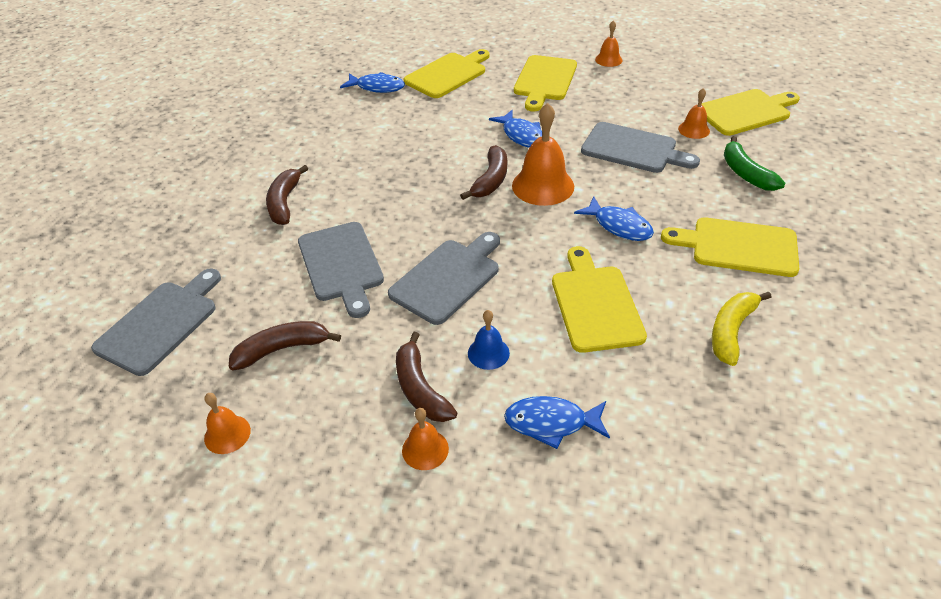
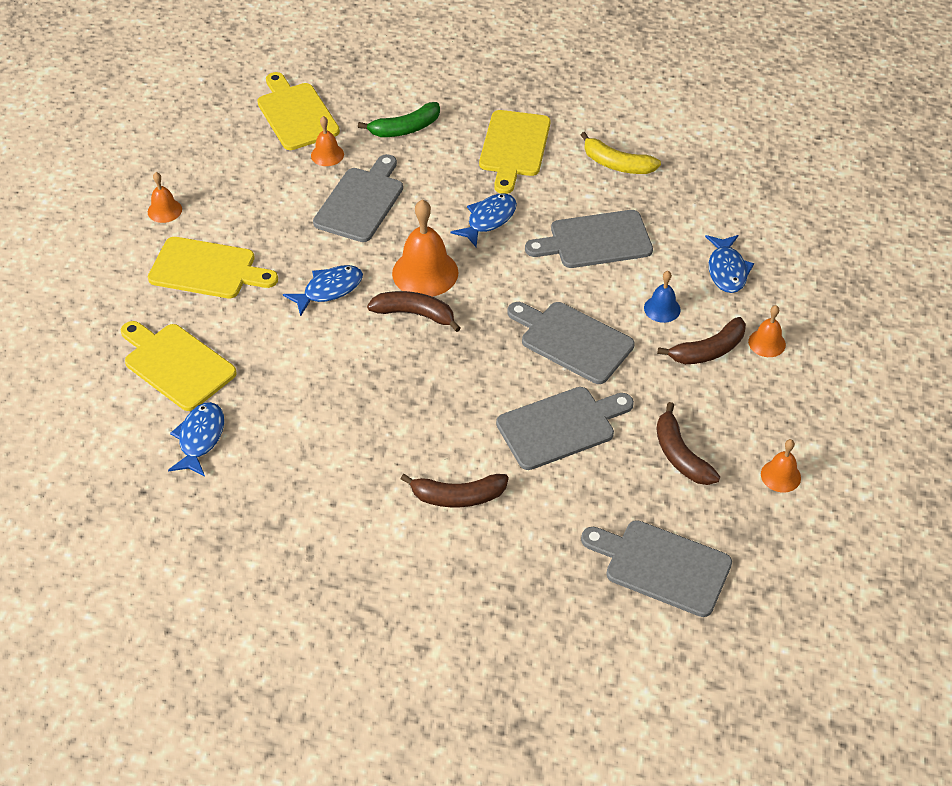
camera: 95 degrees left, 5 degrees up
yellow cutting board [552,246,647,353] -> grey cutting board [525,210,653,268]

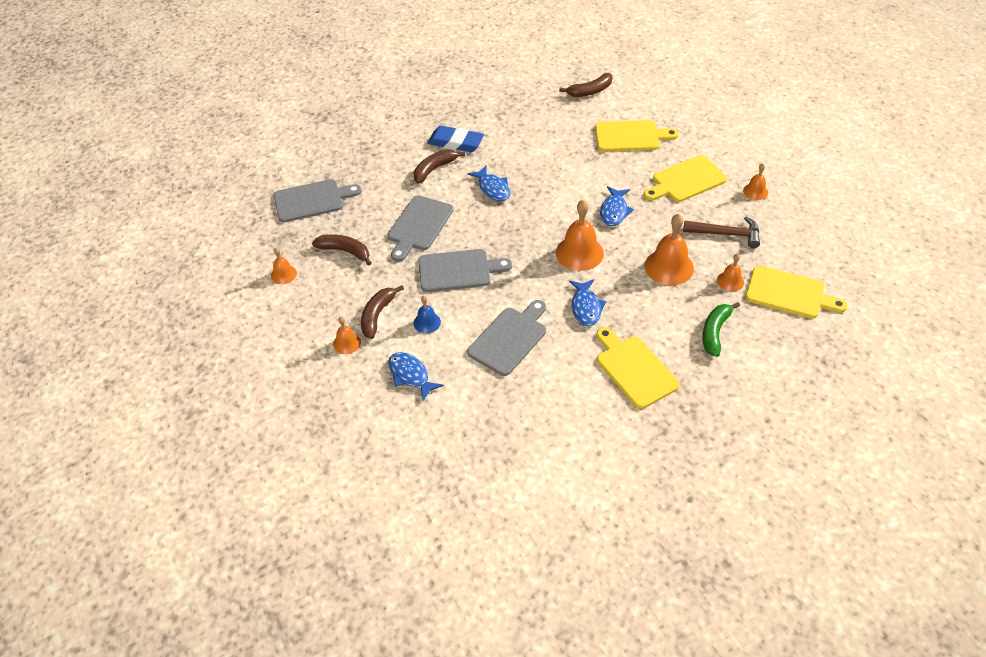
camera: 140 degrees right, 0 degrees up
blue fish [168,402,224,476] -> blue fish moved to [468,165,510,201]
grey cutting board [313,154,403,242] -> orange bell [645,214,694,285]
brown banana [367,291,461,332] -> brown banana moved to [559,73,613,97]
yellow banana [581,132,661,174] -> none
none -> blue eraser [427,126,484,152]
none -> brown hammer [683,216,760,248]

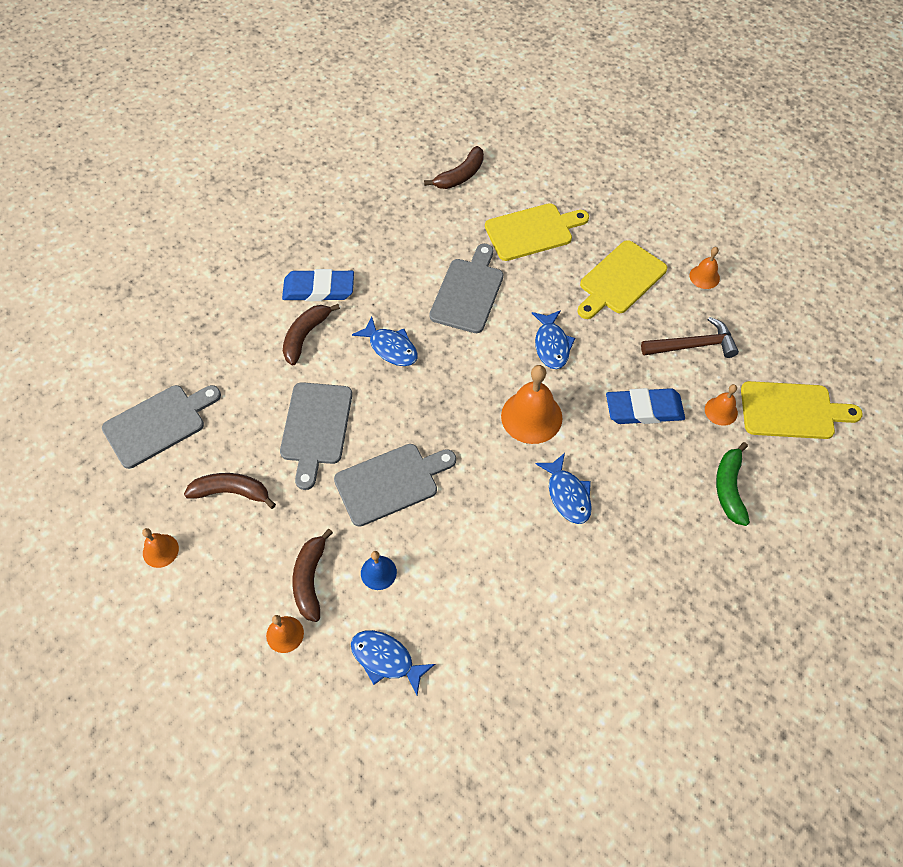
camera: 20 degrees left, 10 degrees up
grey cutting board [467,300,546,376] -> grey cutting board moved to [429,244,503,333]
yellow cutting board [597,327,680,409] -> none
orange bell [645,214,694,285] -> blue eraser [606,388,685,424]

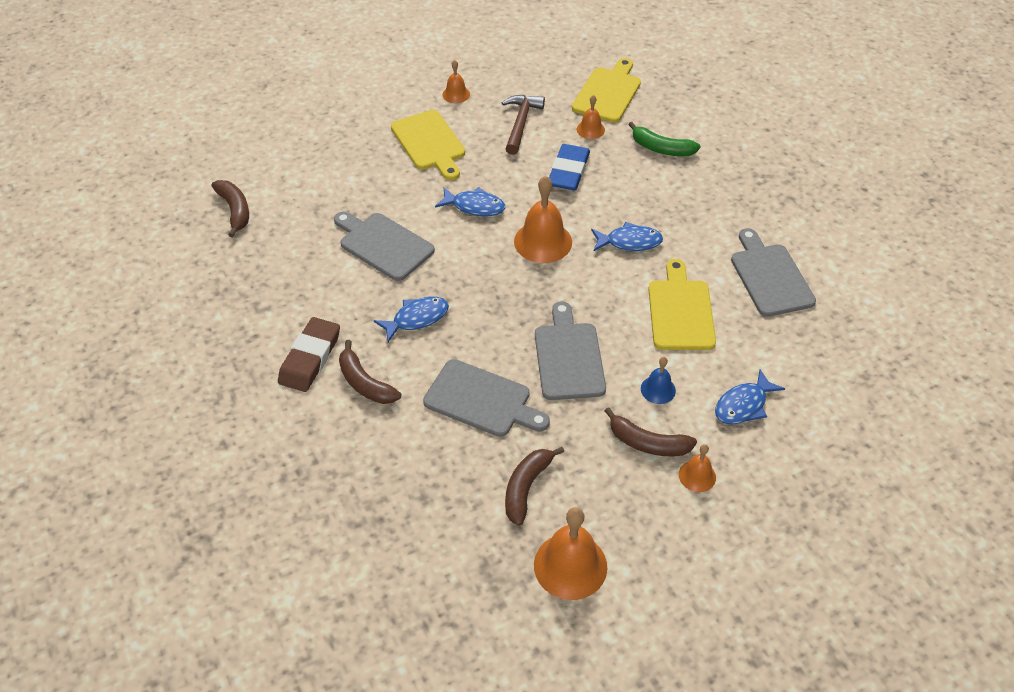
camera: 70 degrees left, 10 degrees down
grey cutting board [102,385,221,469] -> grey cutting board moved to [731,228,816,317]
orange bell [142,528,179,568] -> orange bell [534,507,607,600], size x1.86
blue eraser [282,269,354,301] -> brown eraser [278,317,340,392]
yellow cutting board [485,203,589,261] -> yellow cutting board moved to [648,259,716,350]

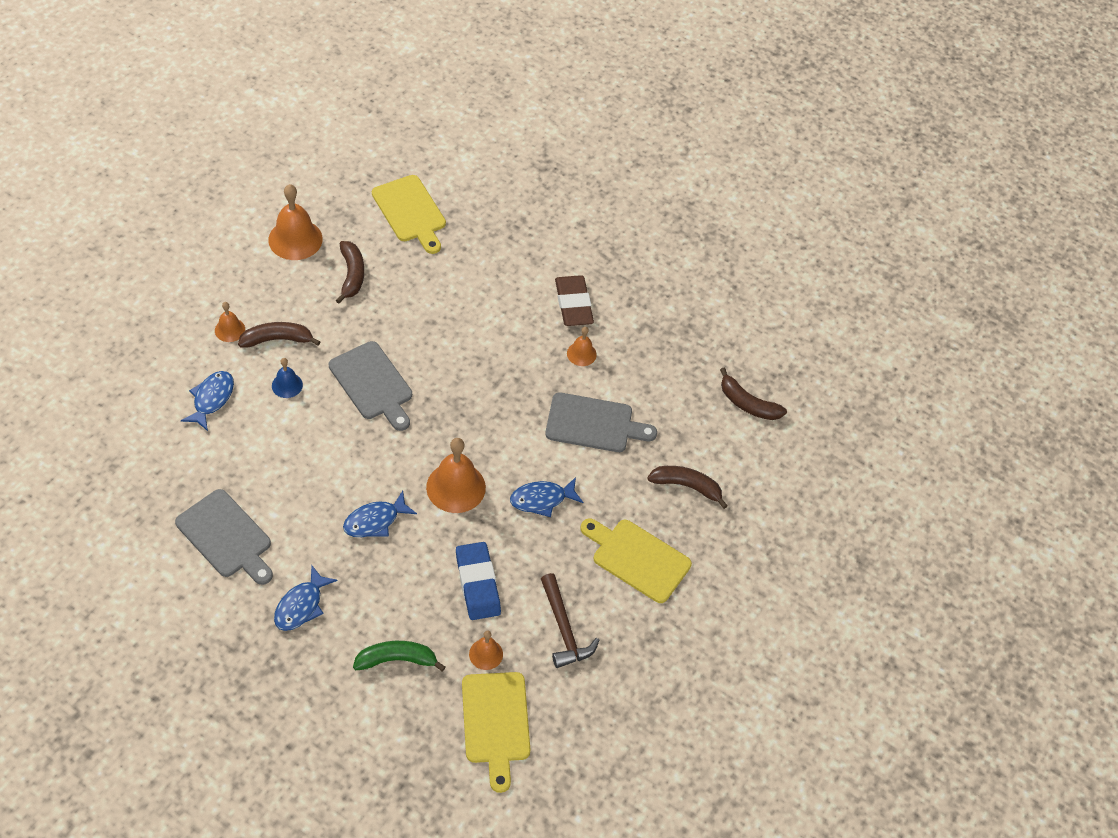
camera: 145 degrees right, 5 degrees up
brown banana [339,340,401,404] -> brown banana moved to [647,466,728,509]
blue fish [374,297,449,342] -> blue fish moved to [274,565,338,631]
grey cutting board [423,359,550,437] -> none
orange bell [442,60,470,103] -> orange bell moved to [567,327,597,366]
yellow cutting board [648,259,716,350] -> yellow cutting board moved to [372,175,446,254]

